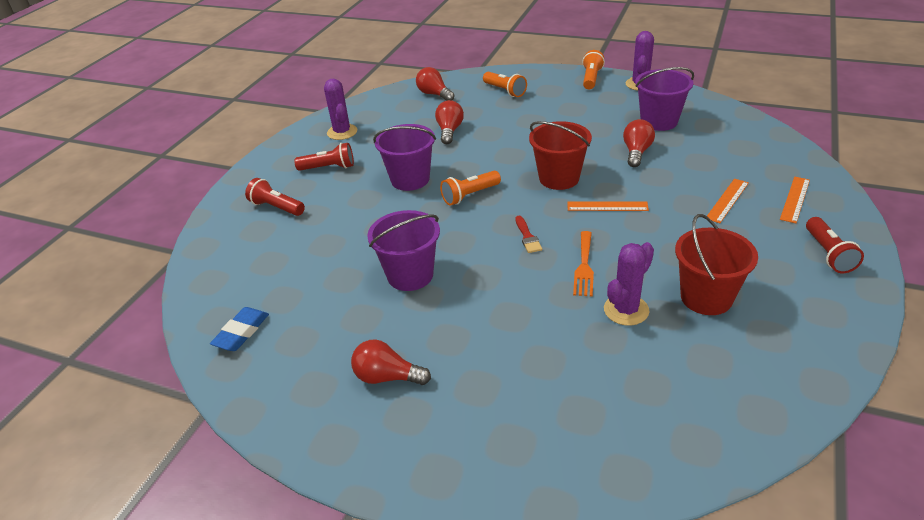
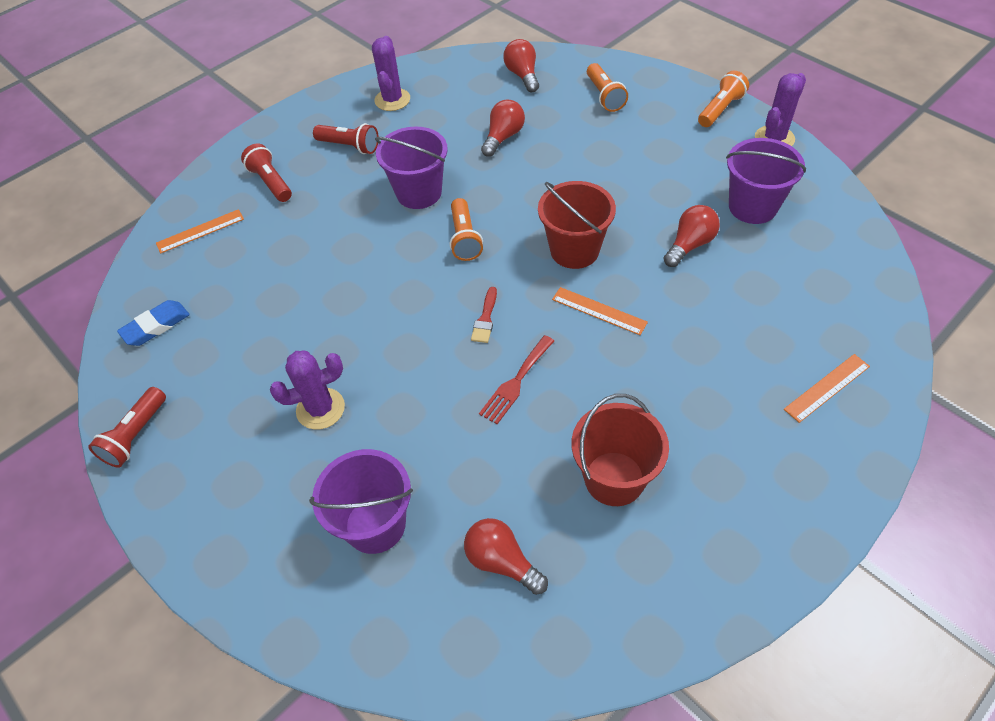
camera: 25 degrees right, 15 degrees up
red light bulb [351,340,431,385] -> red light bulb moved to [464,518,548,595]
purple bucket [367,210,440,291] -> purple bucket moved to [309,449,413,554]
orange flashlight [440,171,501,205] -> orange flashlight turned 90 degrees counterclockwise [450,198,483,261]
orange fork [573,231,594,297] -> red fork [479,335,554,424]
purple cactus [604,242,654,326] -> purple cactus moved to [270,351,345,430]
orange ruler [707,179,749,223] -> orange ruler moved to [156,209,244,254]
red flashlight [806,217,864,273] -> red flashlight moved to [88,387,166,468]

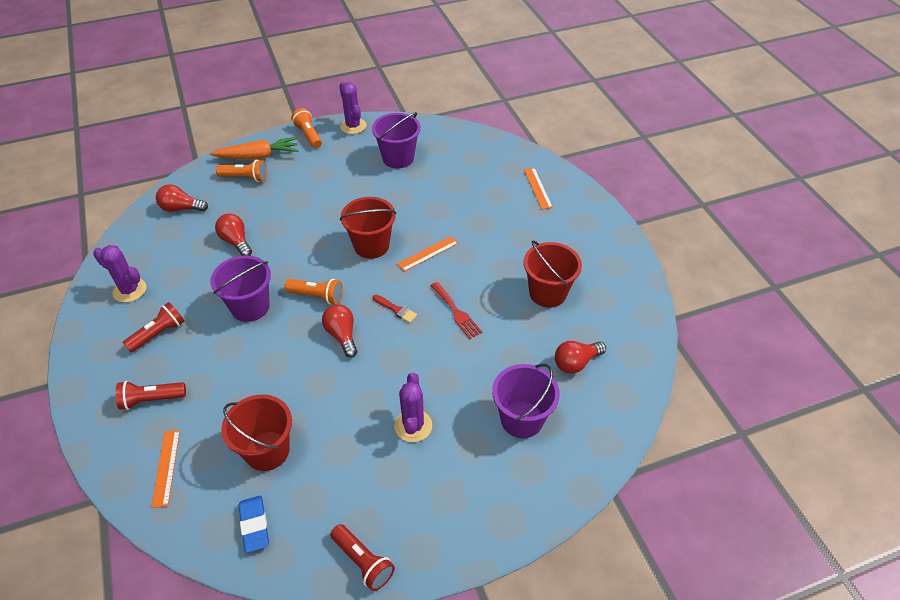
camera: 70 degrees left, 5 degrees down
red light bulb [663,205,720,267] -> red light bulb moved to [322,304,357,358]
none -> orange carrot [210,137,298,159]
none -> red bucket [221,395,292,471]

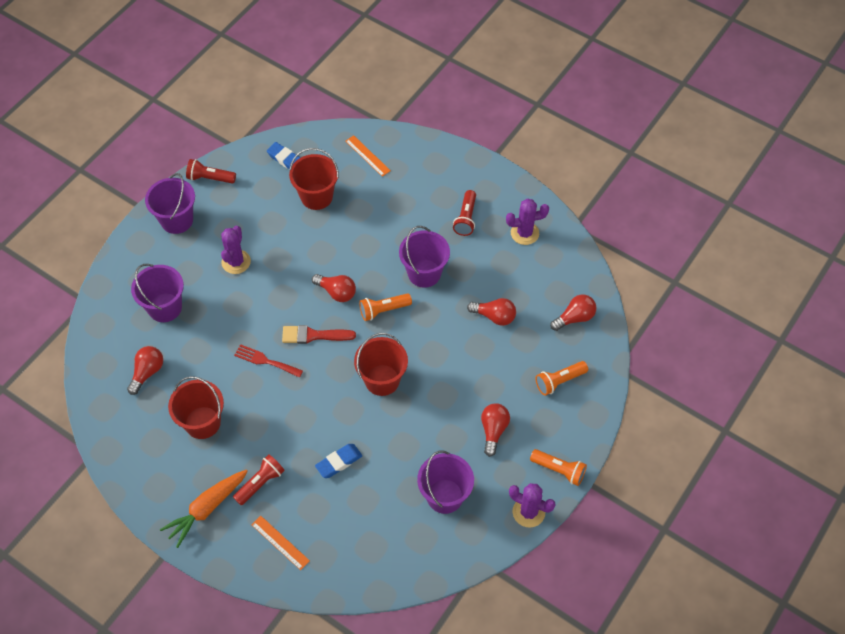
camera: 145 degrees right, 10 degrees up
red flashlight [116,381,186,410] -> red flashlight moved to [233,454,285,505]
orange carrot [210,137,298,159] -> orange carrot moved to [160,470,248,548]
red brush [373,295,417,323] -> red brush [282,325,356,344], size x1.58
purple cactus [394,372,432,442] -> purple cactus turned 45 degrees clockwise [221,226,251,274]
orange ruler [397,236,458,272] -> none
none -> purple bucket [145,173,195,234]
none -> blue eraser [315,444,362,478]
none -> red light bulb [481,403,510,457]

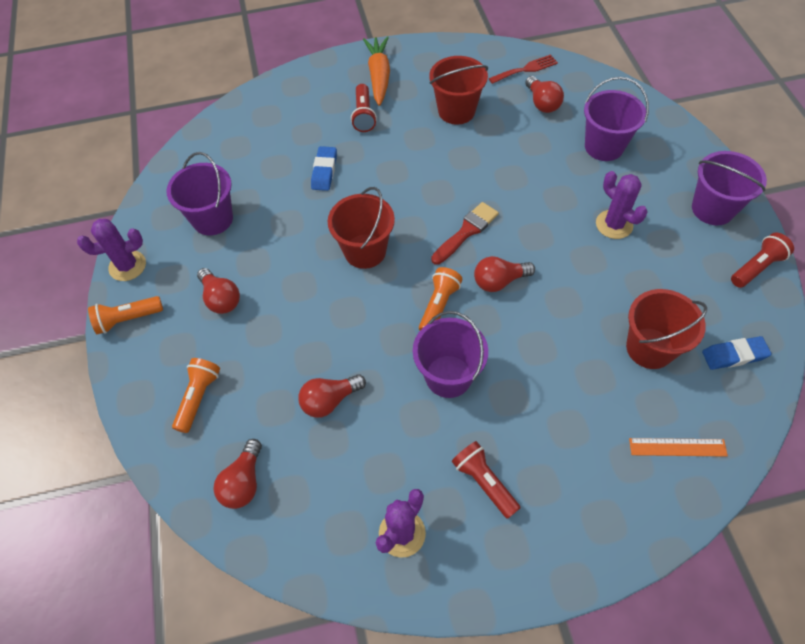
camera: 135 degrees right, 0 degrees up
red fork [234,344,303,378] -> red fork moved to [489,54,558,84]
orange ruler [251,516,310,570] -> none

